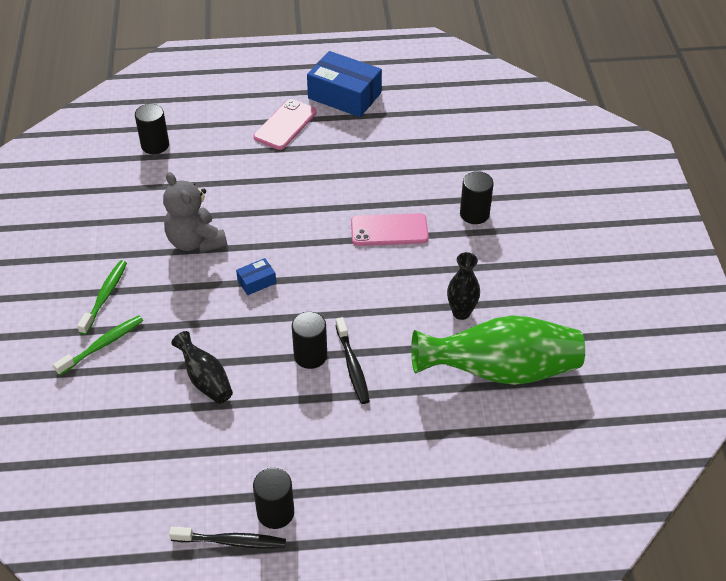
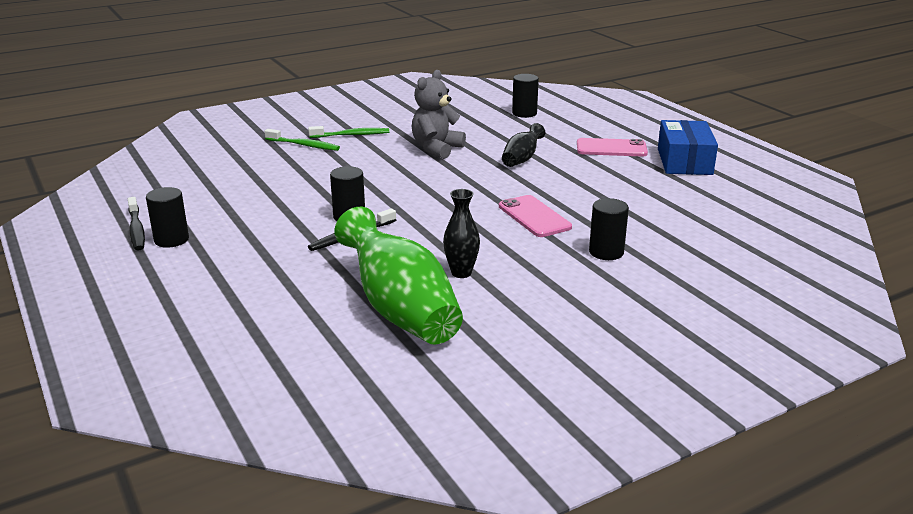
camera: 65 degrees right, 20 degrees down
black vase [172,331,233,404] -> black vase moved to [502,123,545,167]
blue box [236,258,276,295] -> none

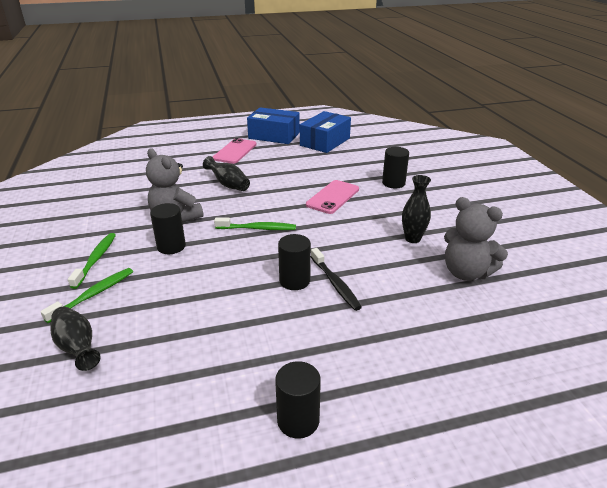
camera: 75 degrees left, 5 degrees up
black toothbrush [128,197,145,251] -> none
green vase [334,207,463,344] -> grey teddy bear [444,197,508,281]
pink phone [499,195,572,237] -> pink phone turned 45 degrees counterclockwise [306,180,359,214]
black cylinder [512,74,539,118] -> black cylinder moved to [150,203,186,254]
none -> black vase [51,307,101,371]
none -> green toothbrush [214,217,296,230]
none -> blue box [300,111,351,153]

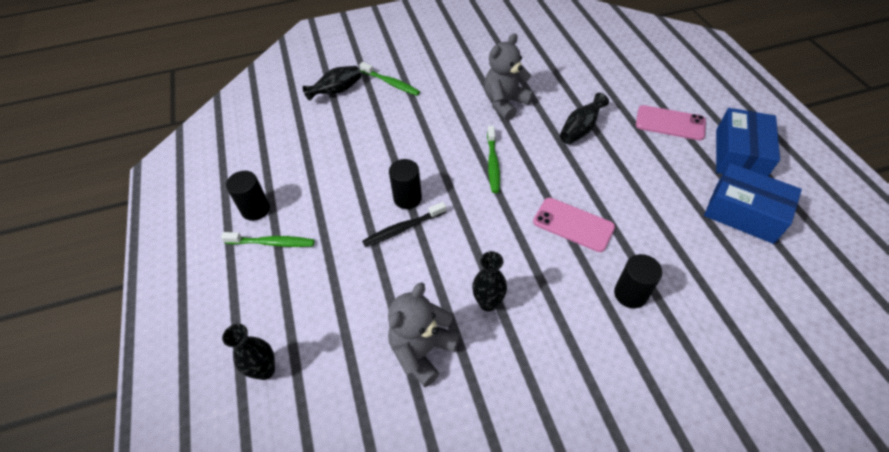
camera: 90 degrees right, 20 degrees up
green toothbrush [68,233,116,289] -> green toothbrush moved to [221,232,315,247]
black cylinder [150,203,186,254] -> none
none -> black vase [222,324,275,380]

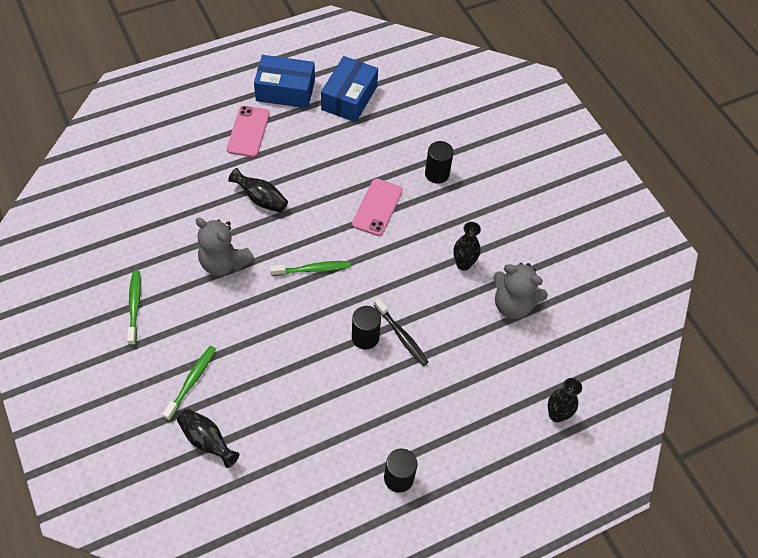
camera: 105 degrees left, 5 degrees up
green toothbrush [221,232,315,247] -> green toothbrush moved to [127,271,141,345]

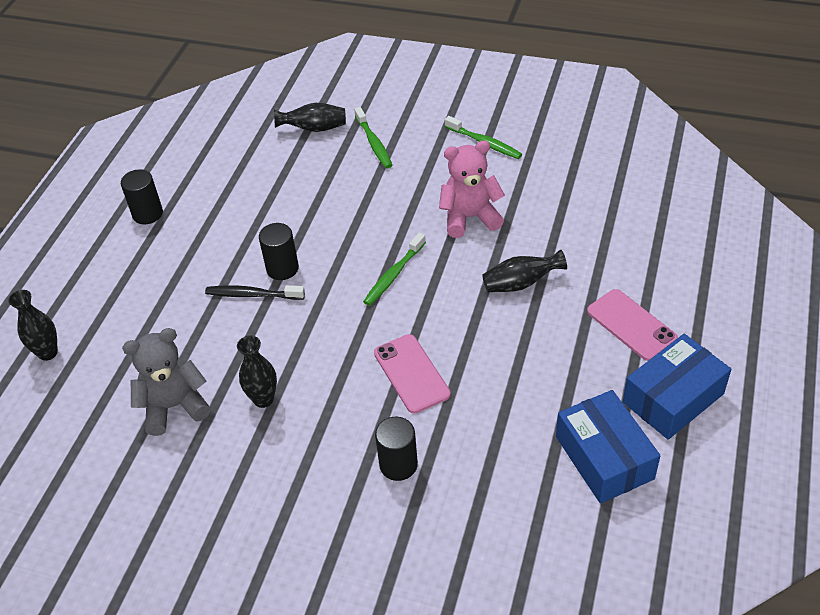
camera: 140 degrees right, 10 degrees down
grey teddy bear [196,218,254,276] -> pink teddy bear [439,141,505,238]

